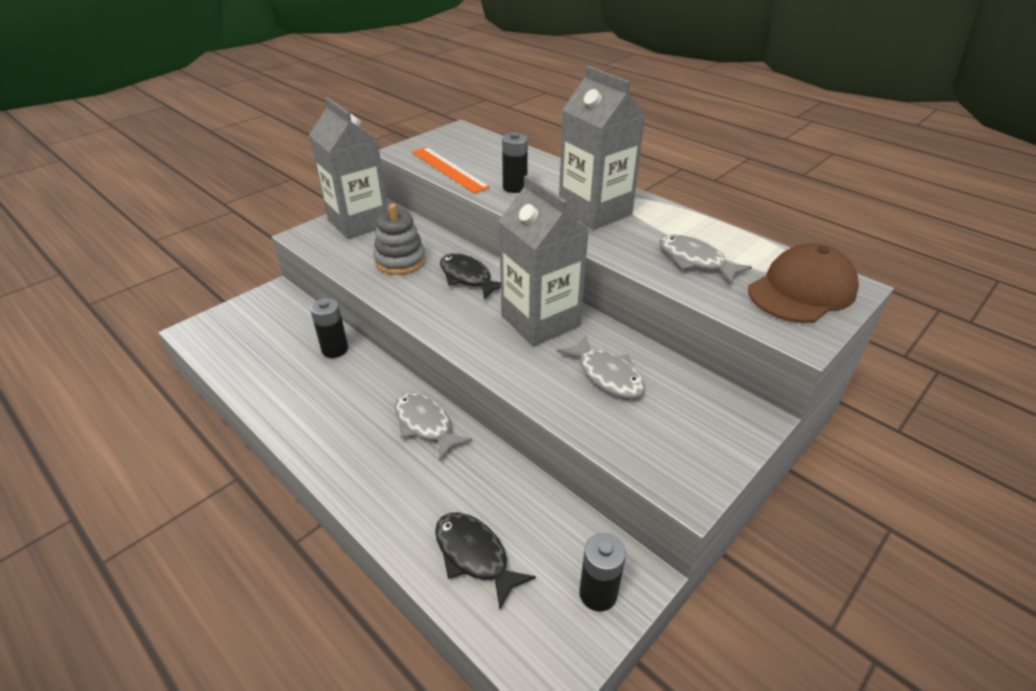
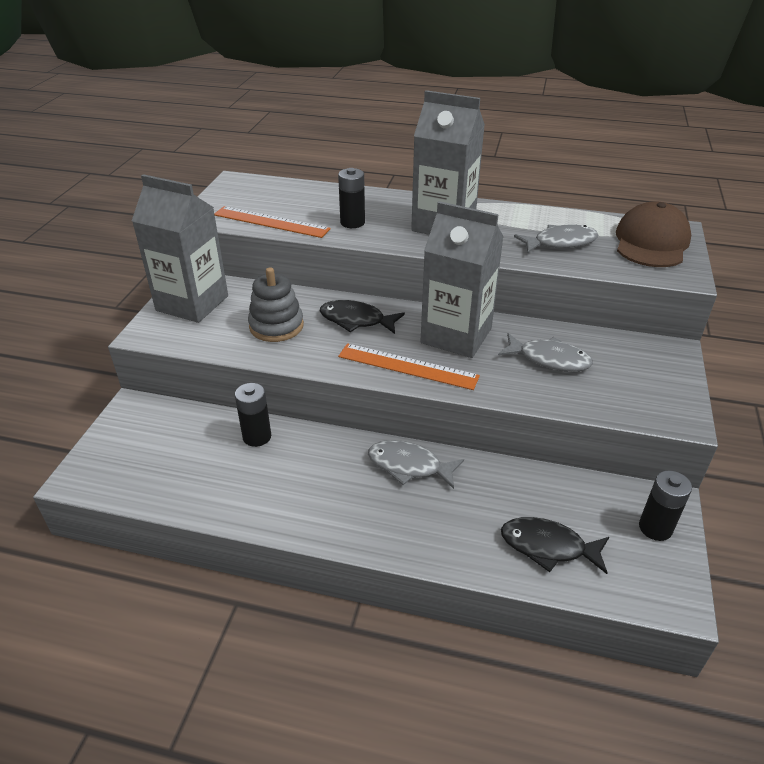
camera: 30 degrees left, 0 degrees up
grey fish [659,234,752,284] -> grey fish turned 150 degrees clockwise [514,225,598,253]
none -> orange ruler [338,343,480,390]

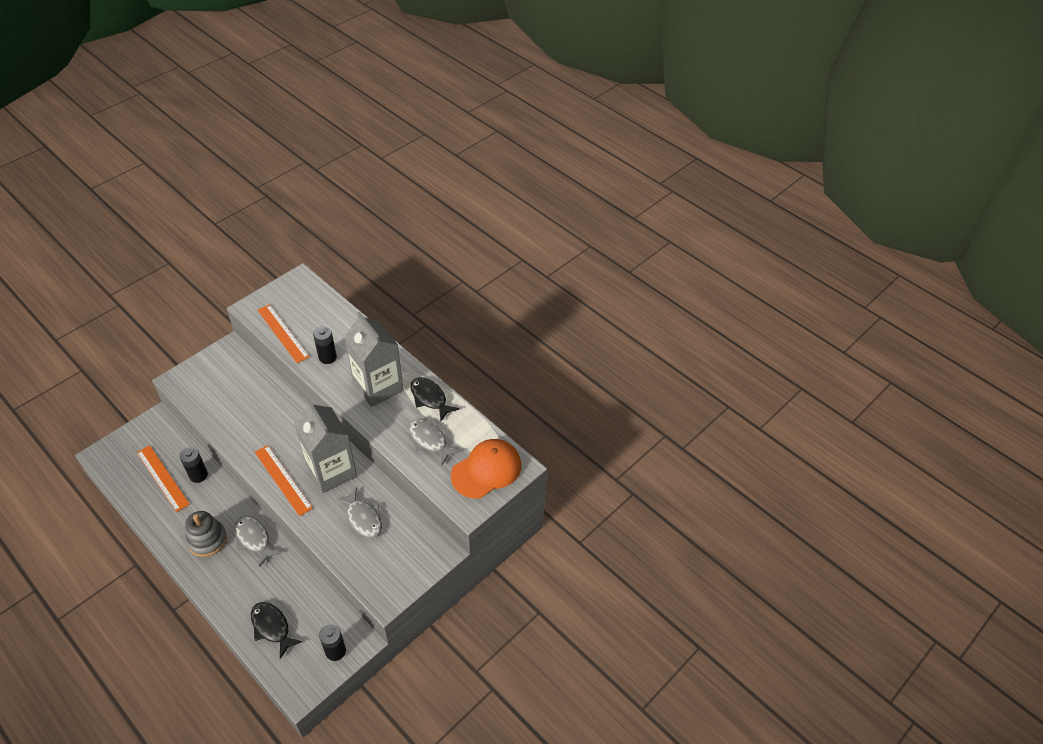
camera: 30 degrees right, 10 degrees up
grey carton [132,174,228,323] -> none
grey stacking toy [248,267,304,342] -> grey stacking toy moved to [185,511,227,557]
black fish [320,300,405,334] -> black fish moved to [410,377,460,421]
grey fish [514,225,598,253] -> grey fish turned 150 degrees counterclockwise [409,419,461,465]
brown cap [616,201,691,267] -> orange cap [451,439,521,499]
none -> orange ruler [137,445,190,512]

